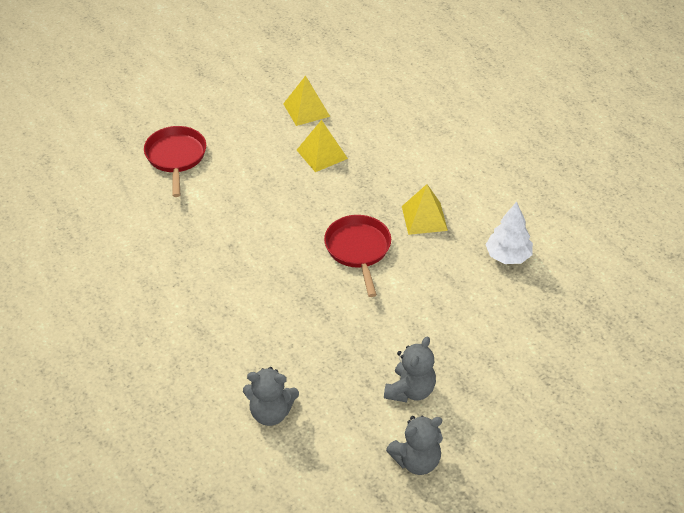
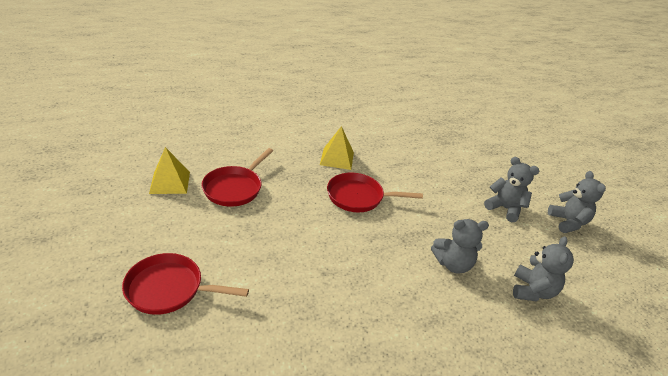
camera: 80 degrees left, 10 degrees down
yellow pyramid [297,120,348,172] -> red pan [202,148,273,207]
white tree [485,202,533,264] -> none
none -> grey teddy bear [431,219,489,274]

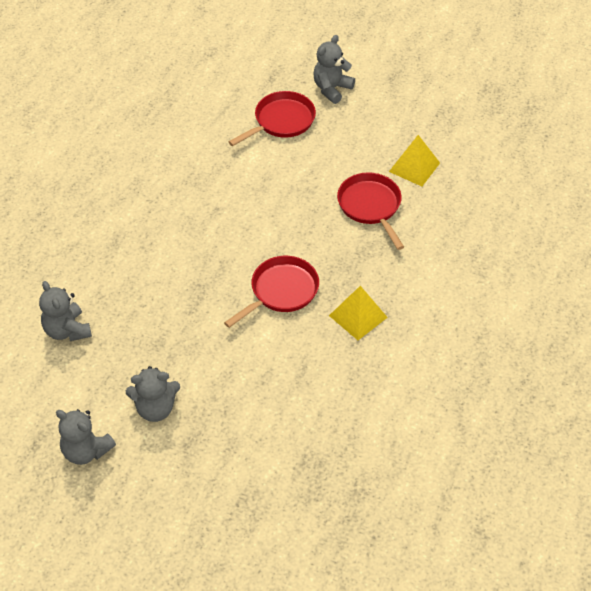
camera: 135 degrees right, 15 degrees up
grey teddy bear [431,219,489,274] -> grey teddy bear moved to [313,35,355,104]

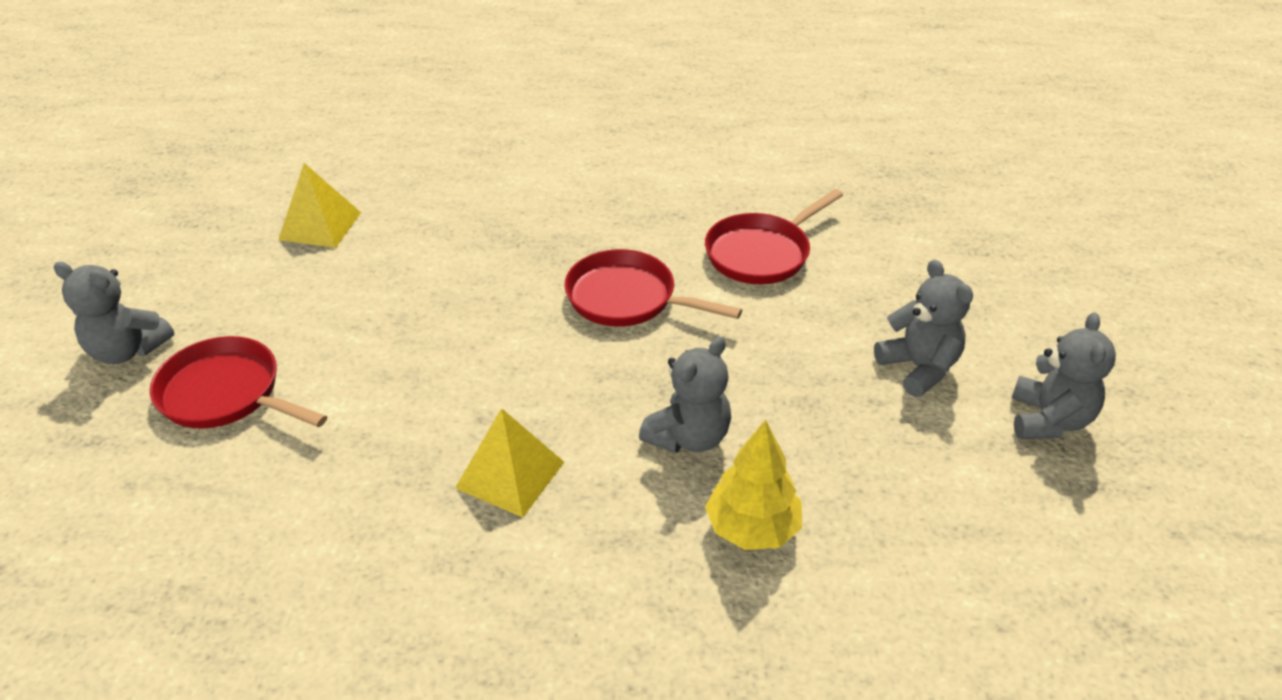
camera: 110 degrees left, 10 degrees down
grey teddy bear [39,281,92,341] -> grey teddy bear moved to [639,336,731,453]
yellow pyramid [329,286,388,340] -> yellow pyramid moved to [455,408,564,517]
red pan [337,172,404,250] -> red pan moved to [705,189,843,284]
none -> yellow tree [705,420,802,550]

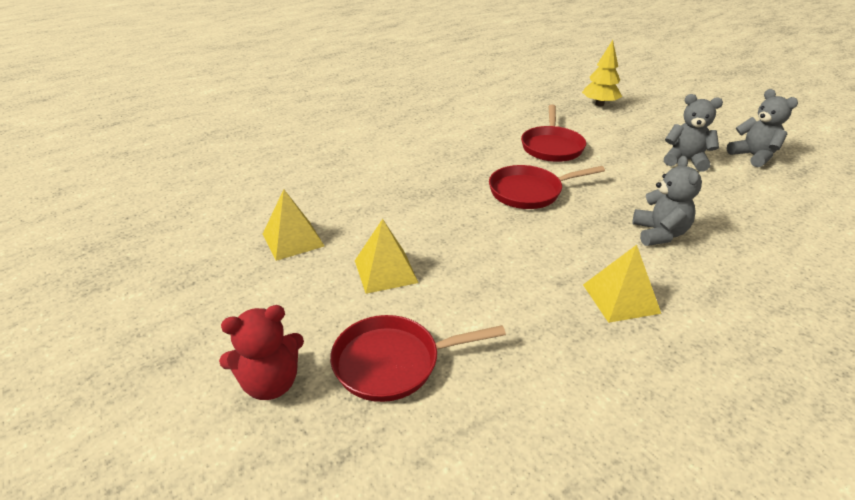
camera: 40 degrees left, 5 degrees down
grey teddy bear [53,262,174,364] -> red teddy bear [219,305,304,400]
yellow tree [705,420,802,550] -> yellow tree moved to [582,40,622,106]
none -> yellow pyramid [355,219,418,294]

